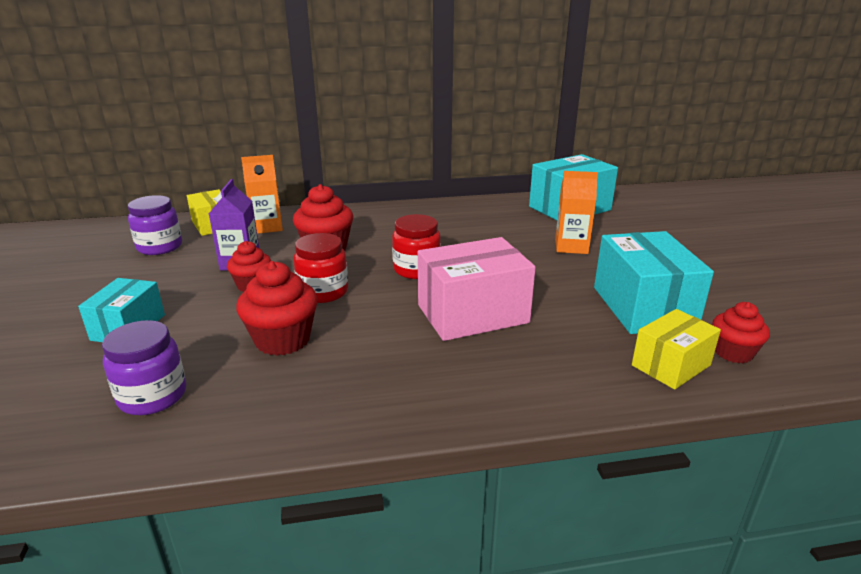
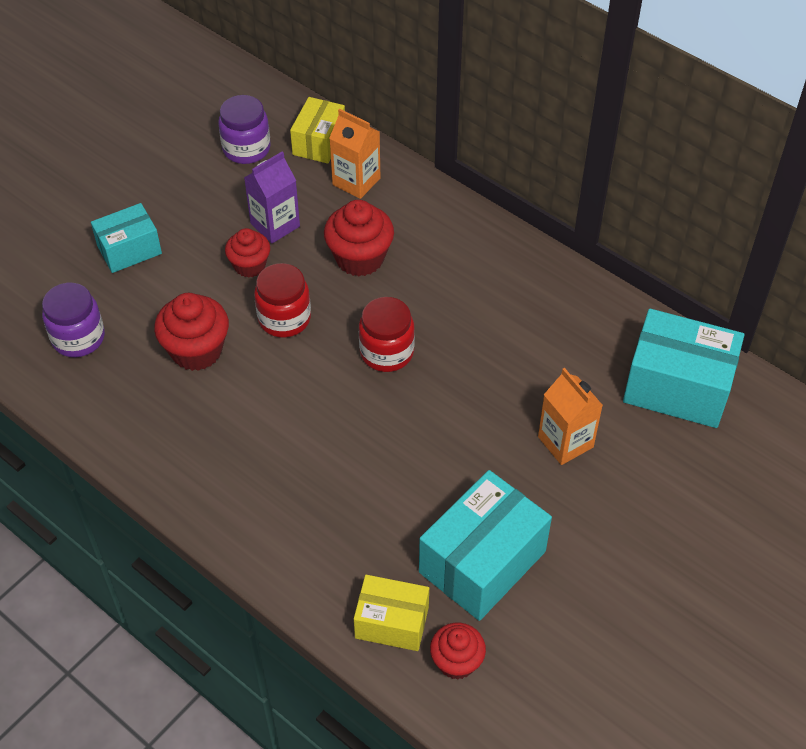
camera: 50 degrees right, 25 degrees up
pink box [418,237,536,341] -> none

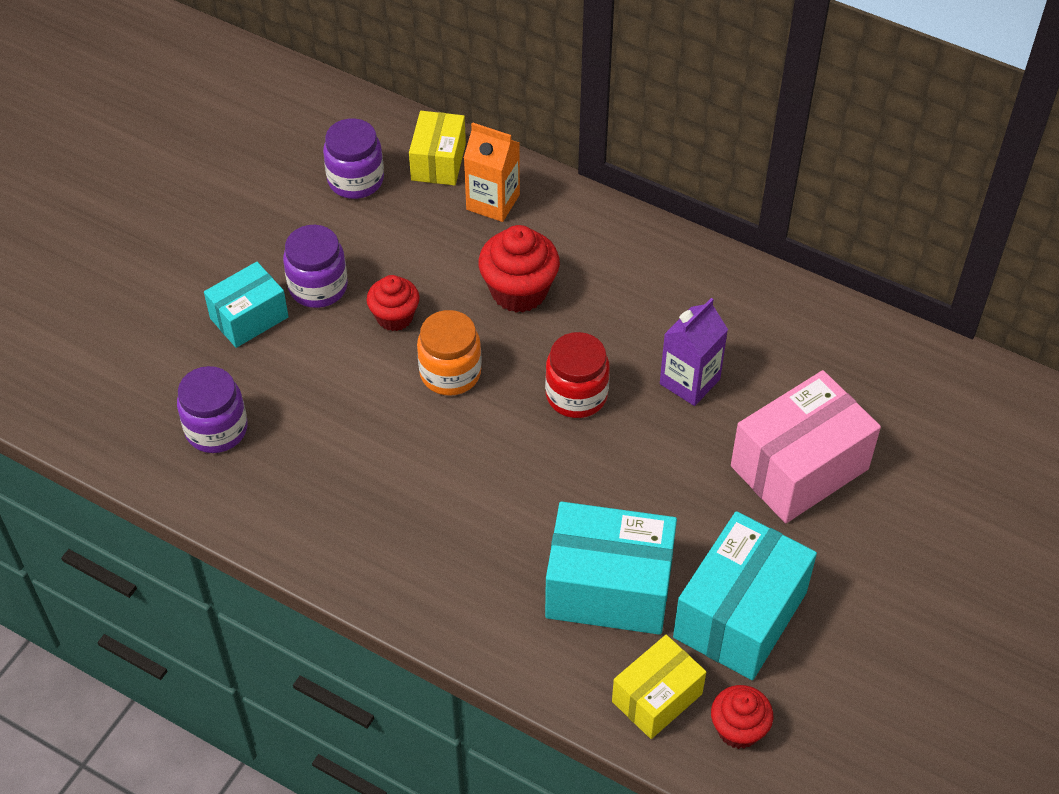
camera: 10 degrees left, 0 degrees up
red cupcake [154,293,229,371] -> none
purple carton [244,151,300,243] -> purple carton moved to [660,298,728,406]
red jar [254,263,311,338] -> orange jar [417,310,482,396]
yellow box [354,575,429,651] -> yellow box turned 45 degrees counterclockwise [612,635,706,739]
orange carton [538,368,603,465] -> pink box [731,370,881,523]
turquoise box [623,309,744,428] -> turquoise box moved to [545,501,677,635]
none -> purple jar [283,225,348,308]

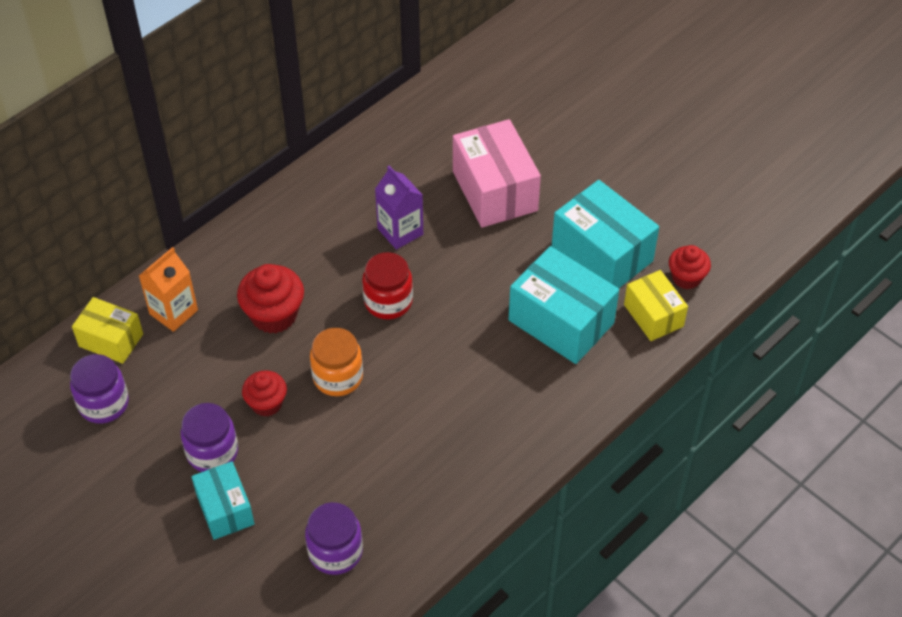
camera: 75 degrees left, 0 degrees up
turquoise box [545,501,677,635] -> turquoise box turned 75 degrees counterclockwise [508,246,619,364]

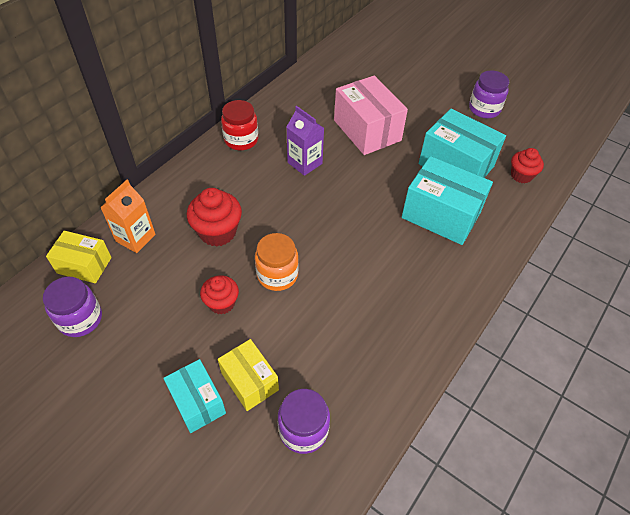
camera: 10 degrees left, 0 degrees up
purple jar [181,403,238,472] -> purple jar moved to [469,71,509,118]
red jar [362,252,413,319] -> red jar moved to [221,100,258,150]
yellow box [624,270,688,341] -> yellow box moved to [218,339,279,411]

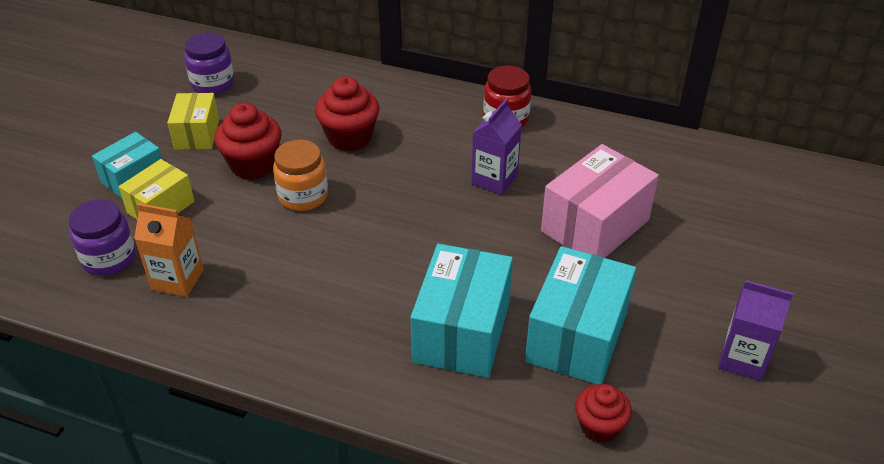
camera: 75 degrees right, 10 degrees down
yellow box [46,231,112,283] -> yellow box moved to [167,93,219,149]
orange carton [100,180,156,253] -> orange carton moved to [134,203,204,297]
red cupcake [200,275,239,314] -> red cupcake [214,103,281,179], size x1.55
purple jar [469,71,509,118] -> purple carton [718,280,793,381]

